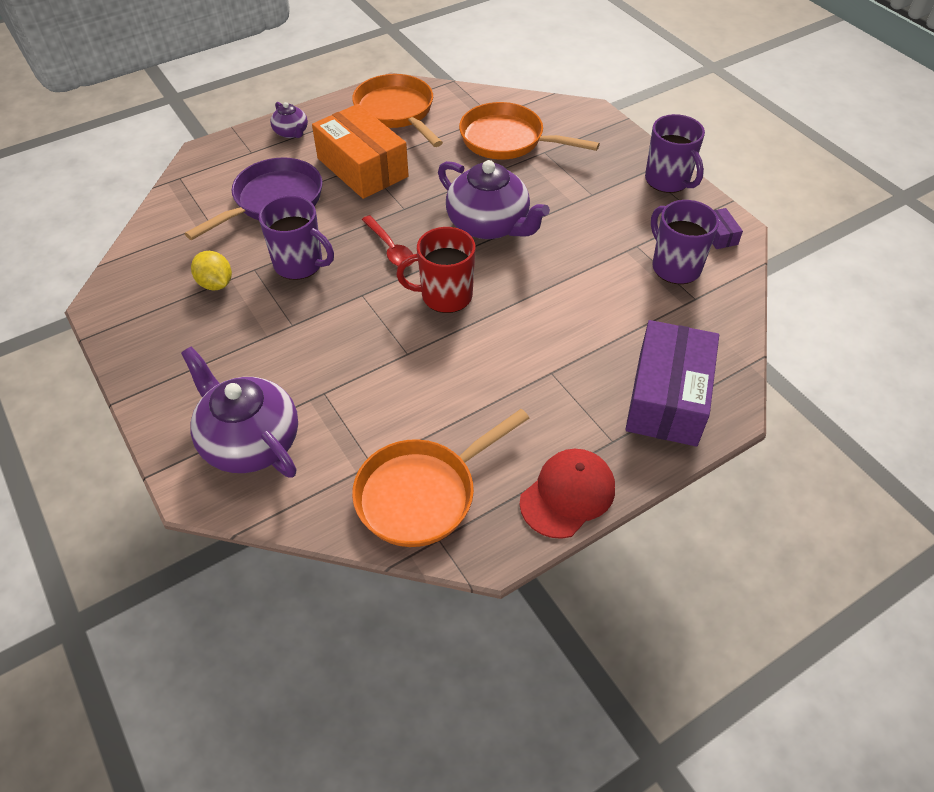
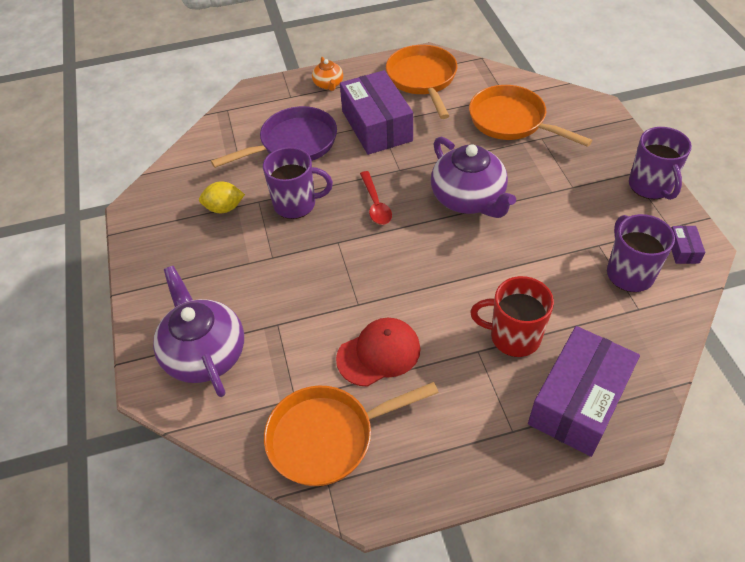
camera: 20 degrees right, 0 degrees up
yellow lemon [191,251,232,290] -> yellow lemon turned 75 degrees counterclockwise [199,181,245,213]
purple mug [259,195,334,280] -> purple mug turned 45 degrees counterclockwise [263,147,333,219]
purple teapot [270,102,308,138] -> orange teapot [312,57,343,91]
orange box [312,104,409,199] -> purple box [340,70,413,155]
red mug [396,227,475,313] -> red mug moved to [470,276,554,357]
red cap [519,449,615,539] -> red cap moved to [336,318,420,387]

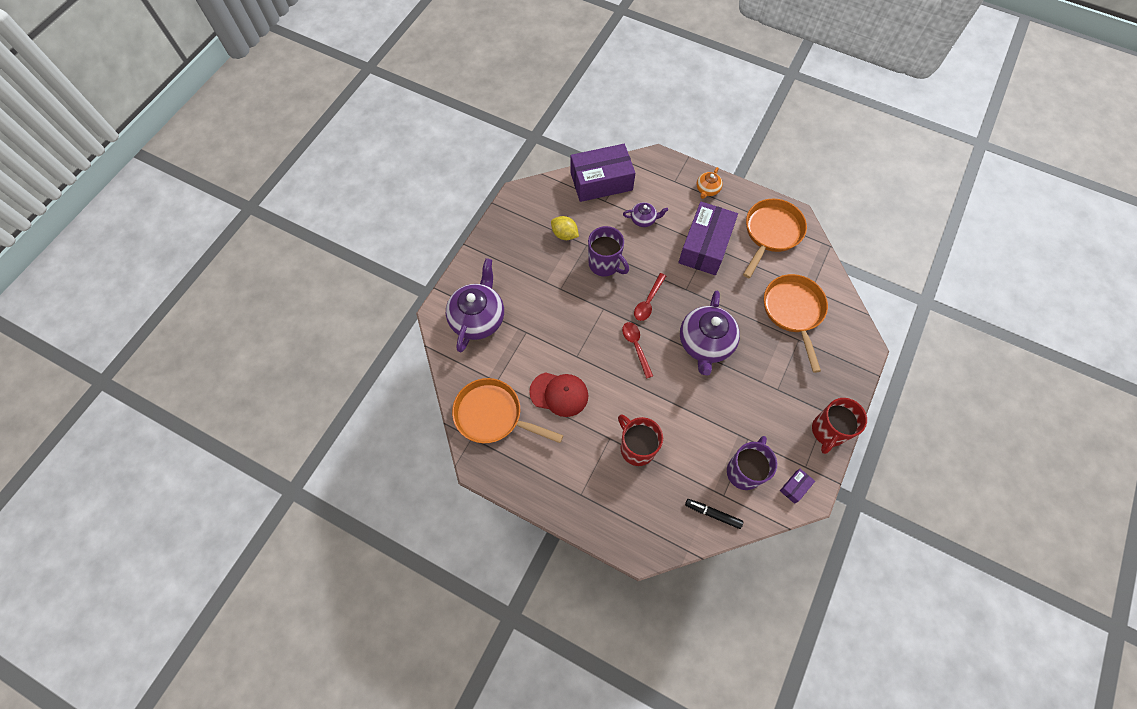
camera: 40 degrees right, 15 degrees up
purple pan [211,106,337,168] -> purple teapot [623,202,668,227]
purple box [528,326,640,457] -> purple box moved to [570,144,635,202]
purple mug [629,127,692,200] -> red mug [812,398,867,454]
none -> red spoon [622,322,653,379]
none -> black marker [685,499,743,529]

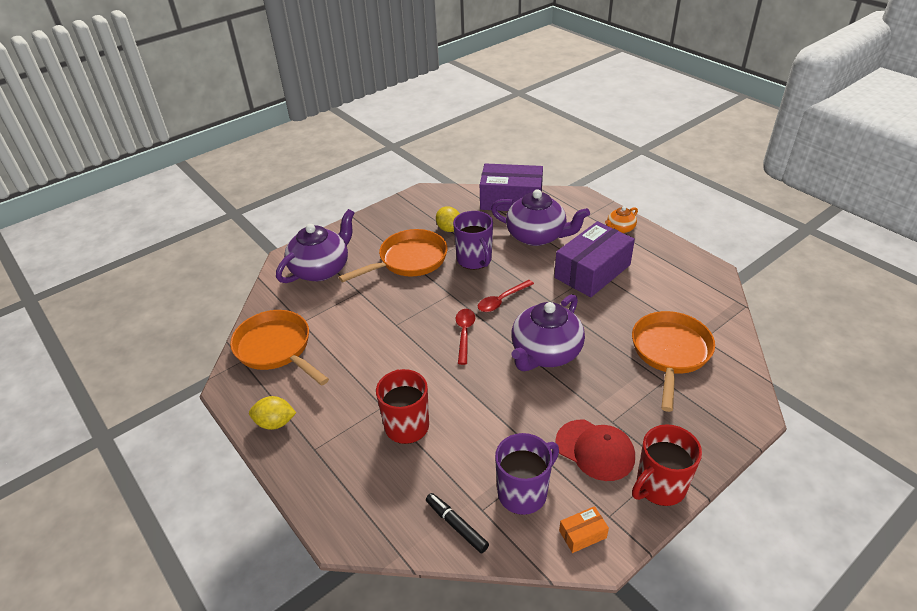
camera: 25 degrees right, 25 degrees down
red cap [529,372,588,417] -> red cap moved to [555,420,635,481]
purple teapot [623,202,668,227] -> purple teapot [491,189,590,246], size x2.04
orange pan [743,199,807,278] -> orange pan moved to [339,229,447,282]
purple box [780,469,815,504] -> orange box [559,506,609,553]
none -> yellow lemon [249,396,296,430]

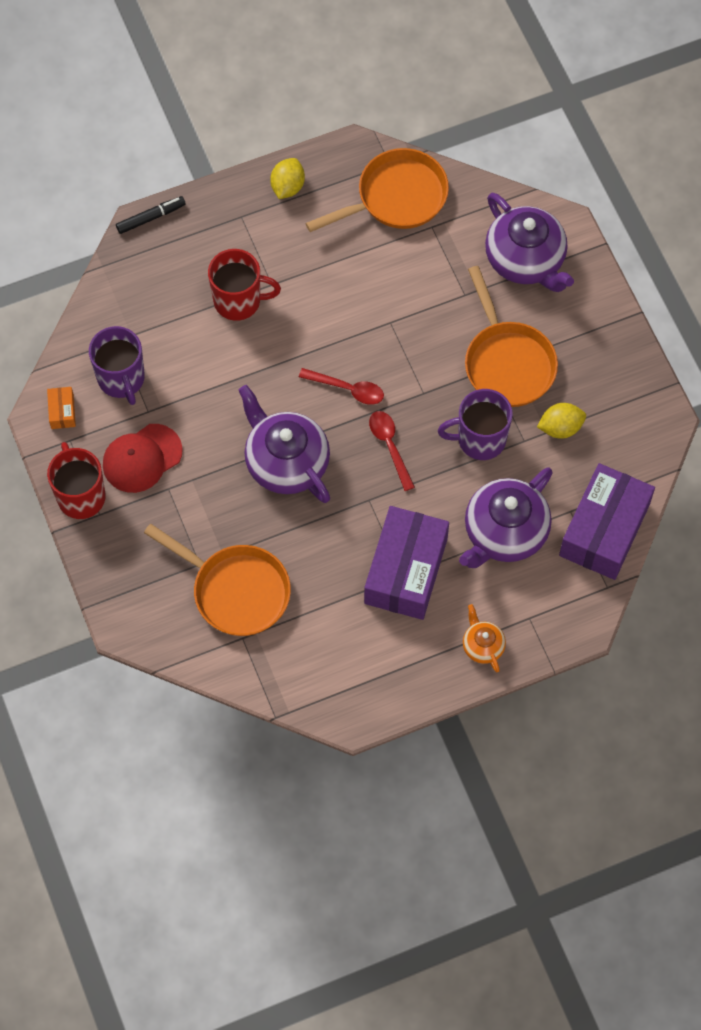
camera: 105 degrees right, 25 degrees up
black marker [426,493,489,553] -> black marker moved to [116,196,186,234]
purple box [554,221,635,297] -> purple box turned 45 degrees clockwise [364,506,449,620]

